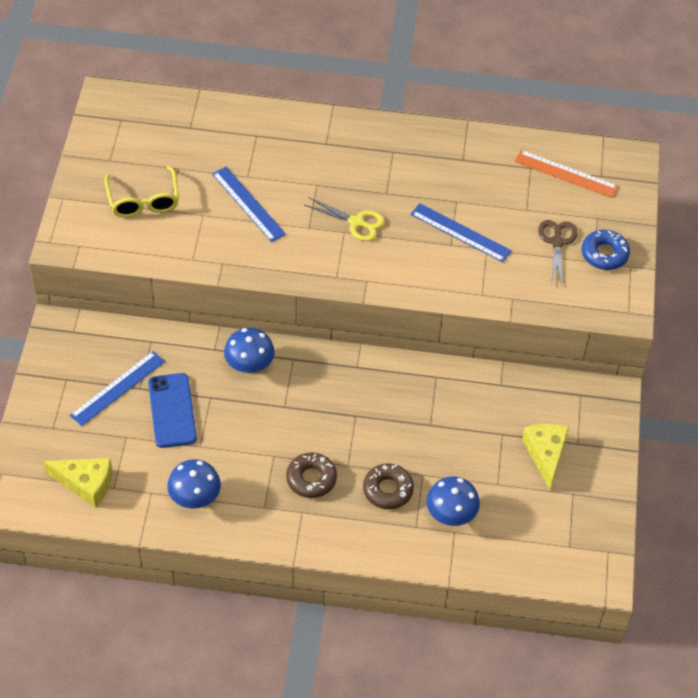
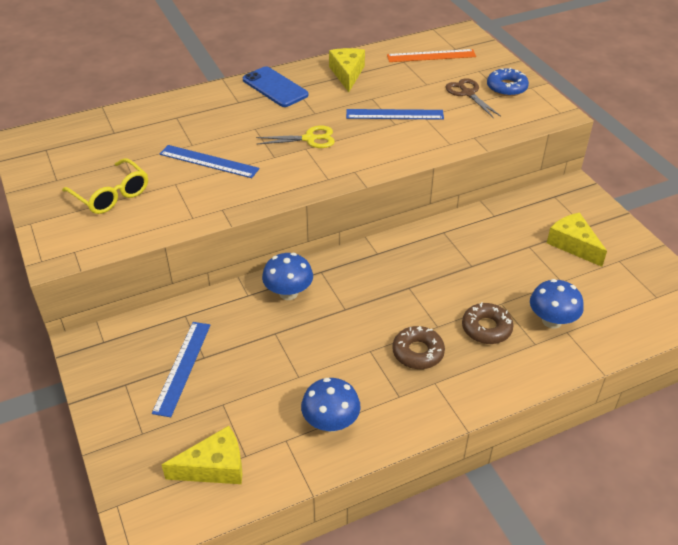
camera: 30 degrees left, 10 degrees down
blue phone [148,373,197,448] -> blue phone moved to [243,66,309,107]
none -> yellow cheese [329,48,365,92]

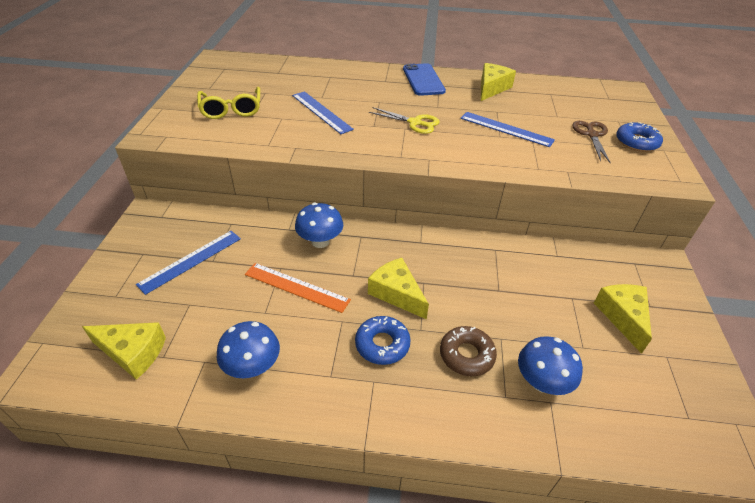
camera: 30 degrees right, 0 degrees up
orange ruler [387,49,476,62] -> orange ruler moved to [245,263,351,313]
brown donut [392,326,445,369] -> blue donut [355,316,411,365]
none -> yellow cheese [368,258,429,319]

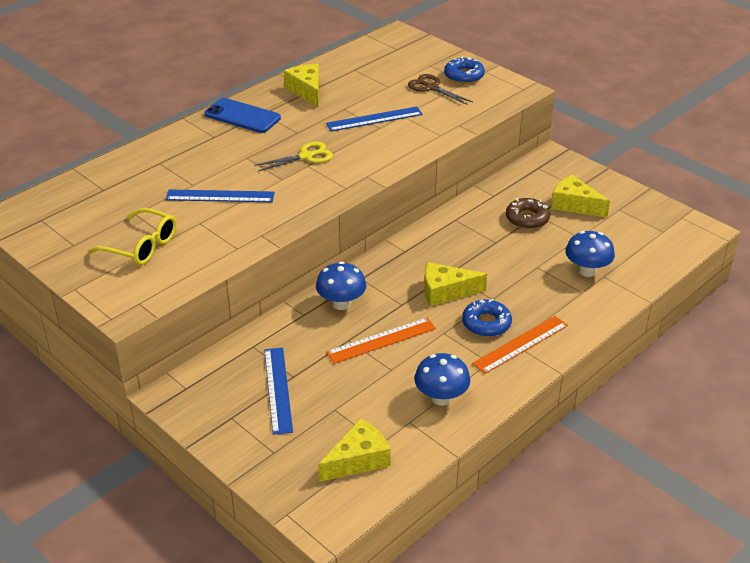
camera: 50 degrees left, 5 degrees down
brown donut [440,326,497,376] -> brown donut moved to [506,198,550,229]
none -> orange ruler [472,316,568,374]

